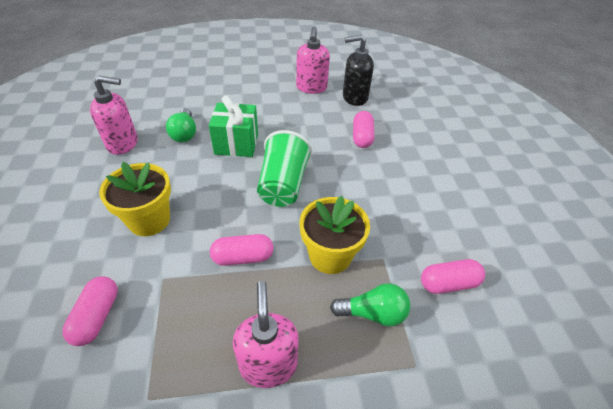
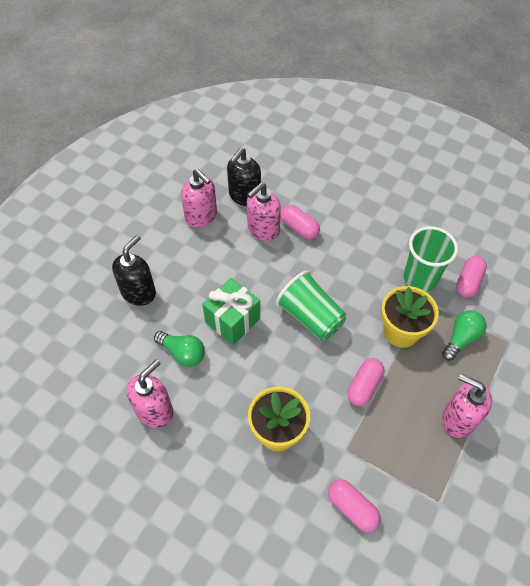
camera: 50 degrees left, 10 degrees up
none -> black soap dispenser [112,235,156,306]
none -> pink soap dispenser [247,183,281,241]
none -> green cup [404,226,458,292]

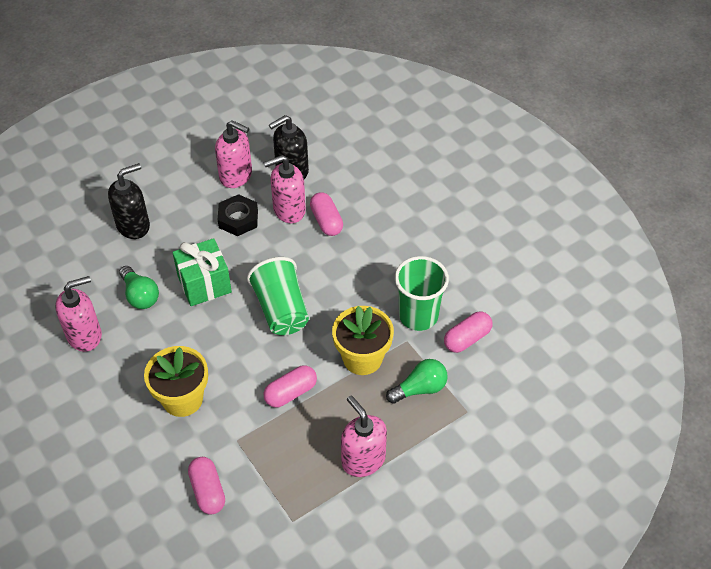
camera: 25 degrees right, 5 degrees down
pink soap dispenser [181,169,217,228] -> pink soap dispenser turned 45 degrees counterclockwise [215,120,252,188]
none -> black nut [218,194,258,236]

